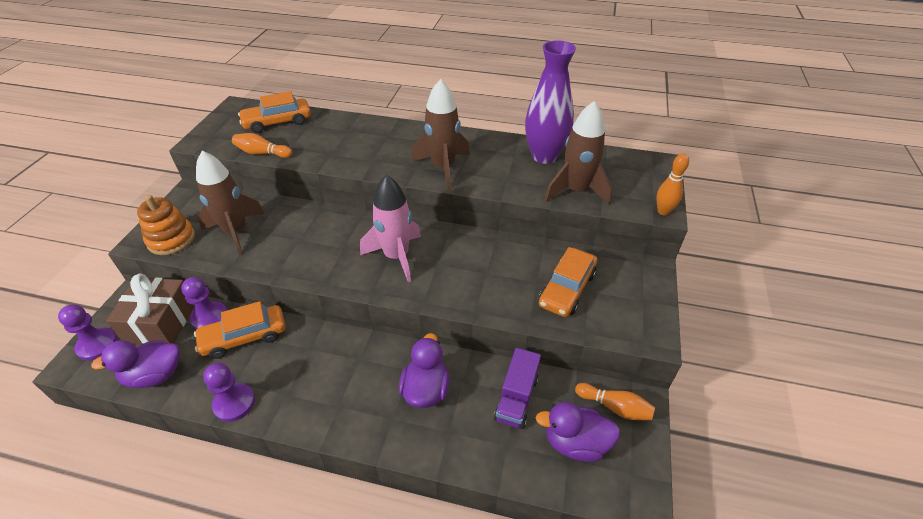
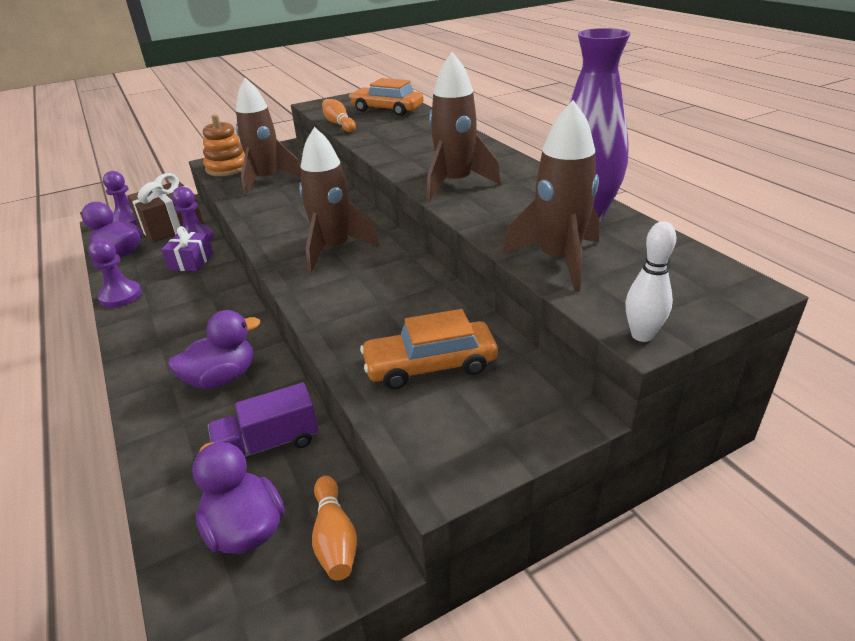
camera: 50 degrees right, 10 degrees down
orange car [194,301,285,359] -> purple gift [161,226,213,271]
pink rocket [360,175,421,282] -> brown rocket [299,127,379,272]
orange bowling pin [656,154,689,215] -> white bowling pin [626,221,676,342]

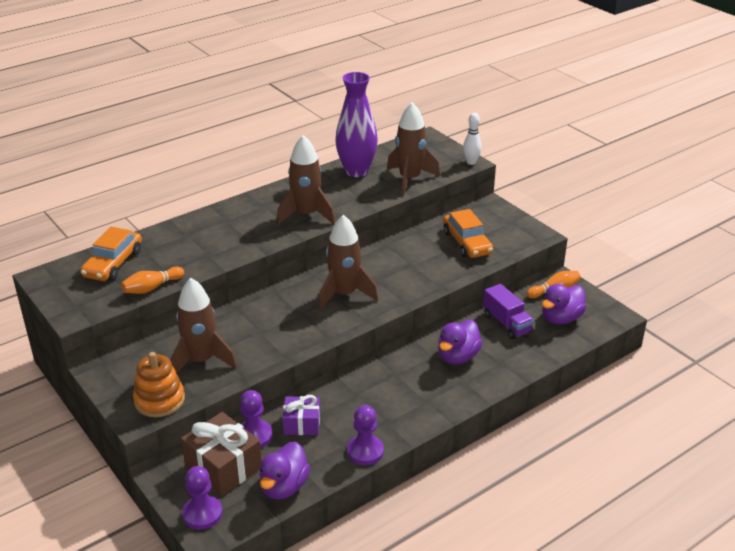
camera: 100 degrees left, 0 degrees up
purple duck [168,310,260,389] -> purple duck turned 105 degrees counterclockwise [438,320,483,364]

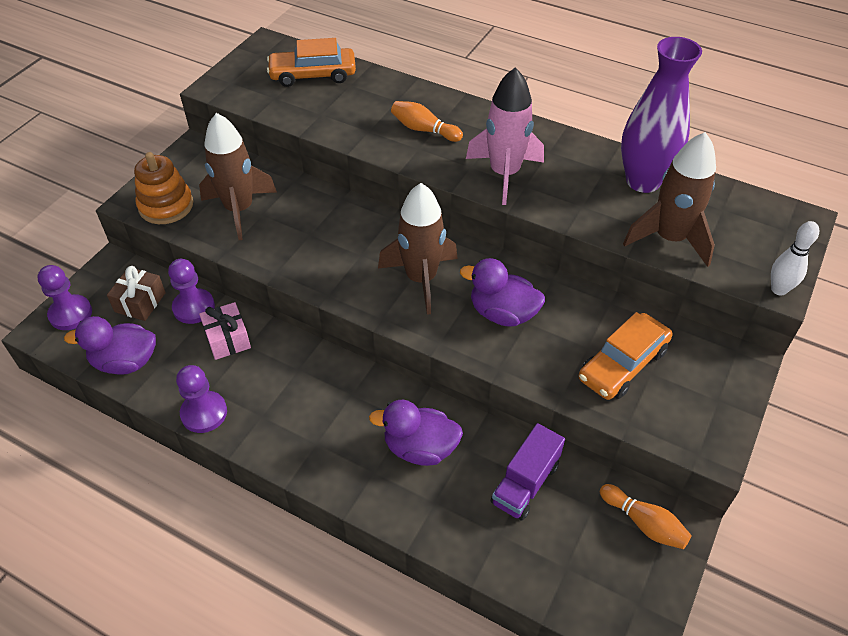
camera: 65 degrees right, 15 degrees up
orange bowling pin [121,267,184,294] -> orange bowling pin moved to [391,101,463,142]
brown gift [181,412,262,496] -> brown gift [107,266,166,321], size x0.62
brown rocket [277,135,336,225] -> pink rocket [466,67,544,205]
purple gift [282,395,320,435] -> pink gift [199,302,251,360]
purple duck [542,284,586,325] -> purple duck moved to [460,258,545,326]

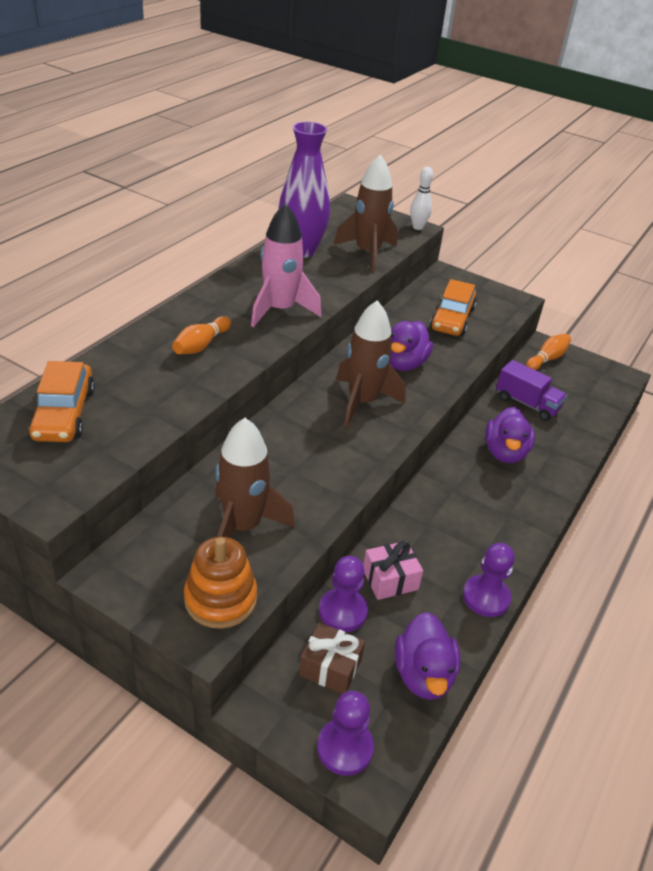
camera: 90 degrees left, 10 degrees down
orange car [579,312,673,400] -> orange car turned 60 degrees clockwise [430,279,477,336]

